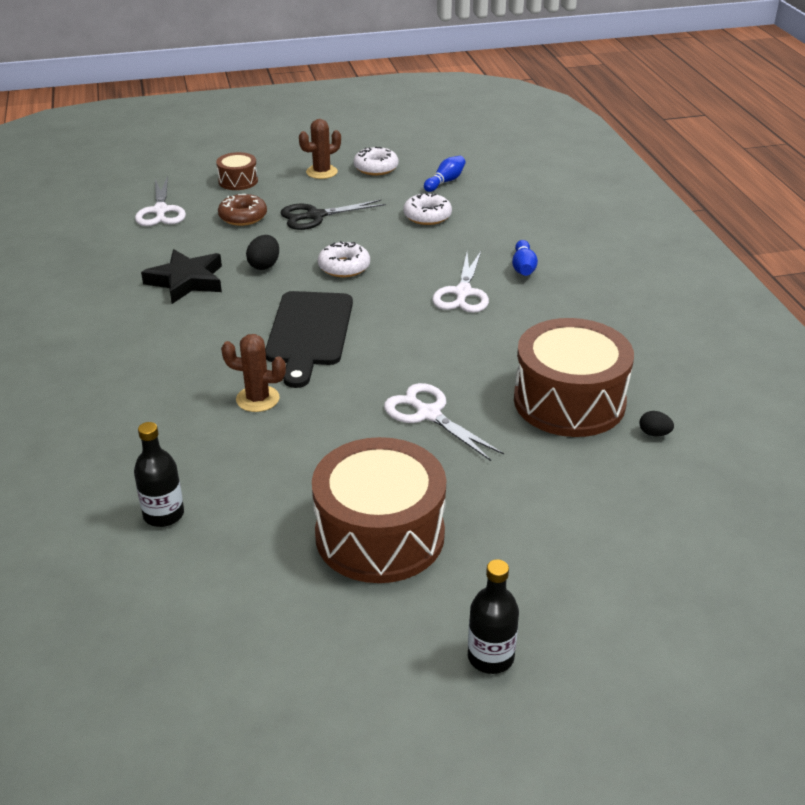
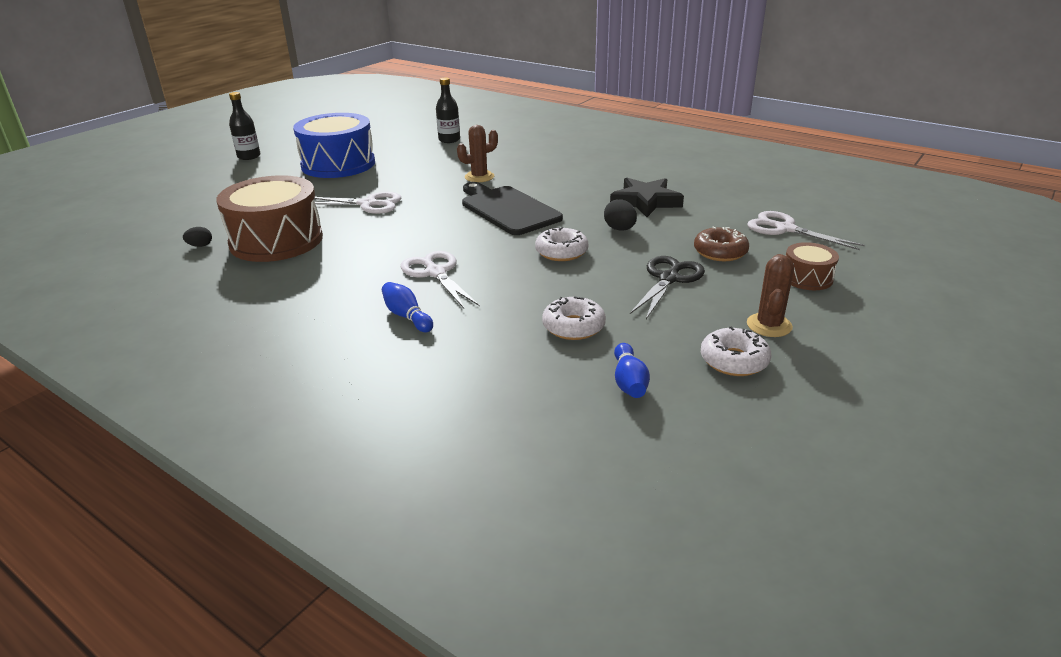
camera: 140 degrees right, 5 degrees down
brown drum [312,437,446,583] -> blue drum [293,113,375,178]

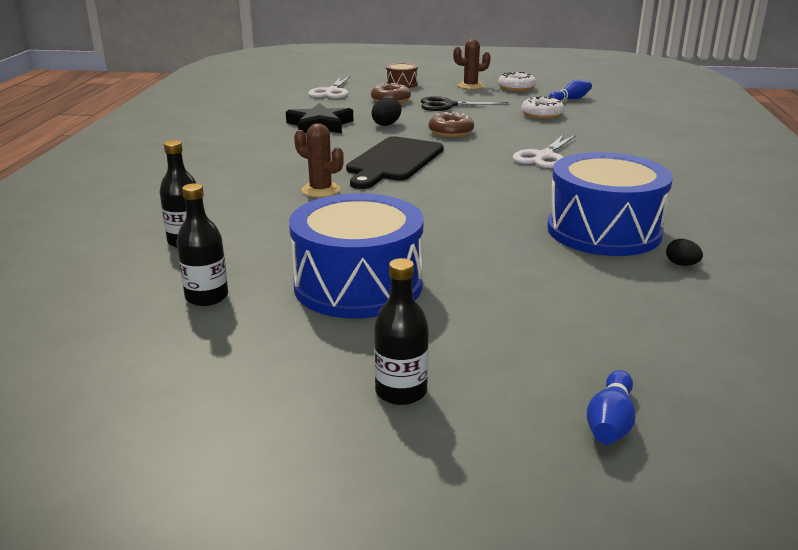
camera: 120 degrees left, 5 degrees down
brown drum [216,175,323,262] -> blue drum [547,152,673,256]
white scissors [314,192,401,214] -> none
blue bowling pin [382,282,433,332] -> blue bowling pin moved to [587,370,636,444]
white donut [535,227,588,261] -> brown donut [429,112,474,137]
none -> black bottle [177,183,228,306]

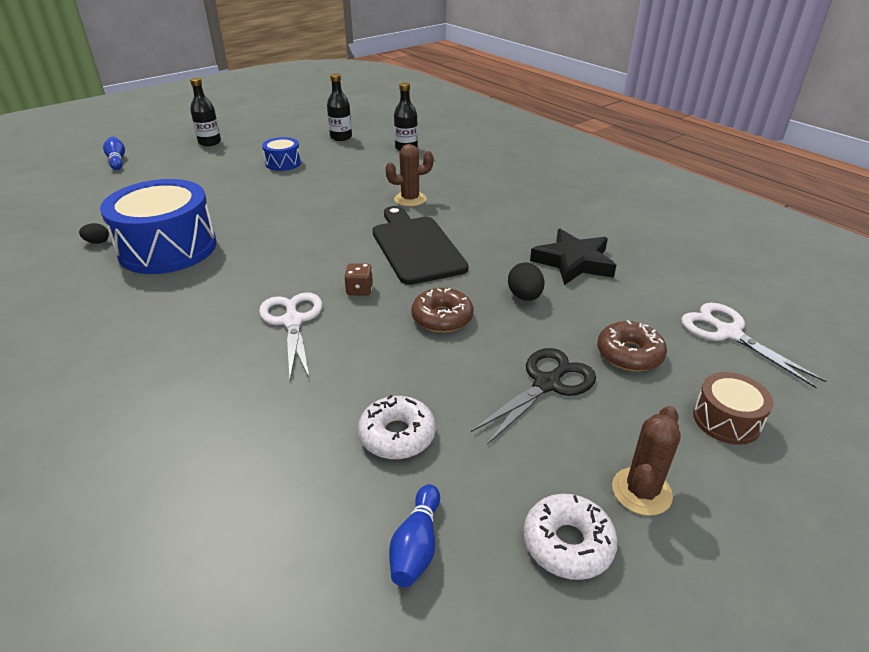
camera: 135 degrees right, 10 degrees up
blue drum [289,193,424,319] -> blue drum [262,137,301,171], size x0.48
none -> brown dice [344,263,373,295]

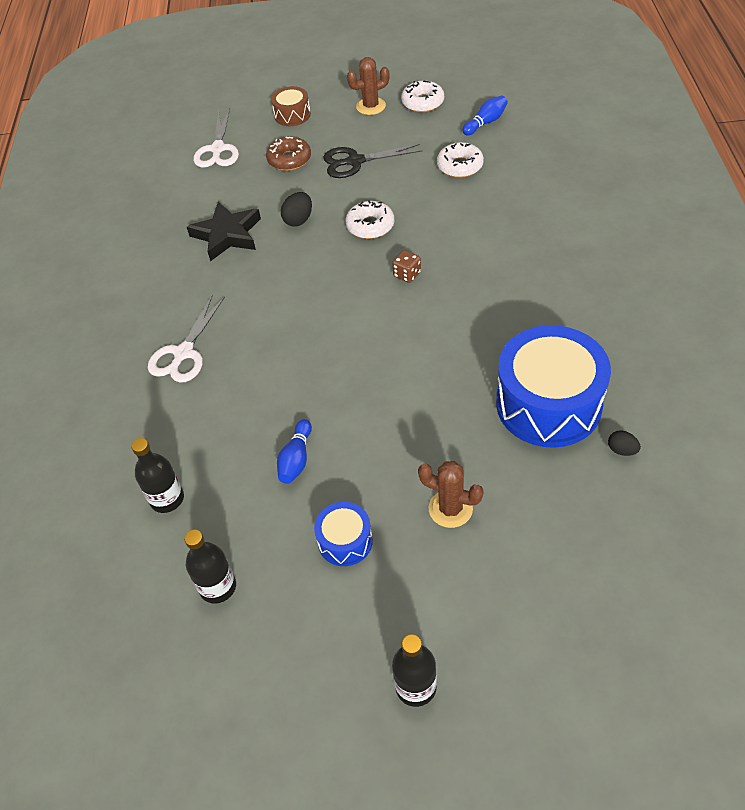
camera: 140 degrees left, 15 degrees up
blue bowling pin [103,137,125,170] -> blue bowling pin moved to [277,419,312,484]
white scissors [259,292,323,379] -> white scissors moved to [148,295,225,383]
black cutting board [372,206,468,285] -> none
brown cactus [385,144,433,207] -> brown cactus moved to [418,461,483,528]
brown donut [411,288,473,333] -> white donut [346,200,394,239]

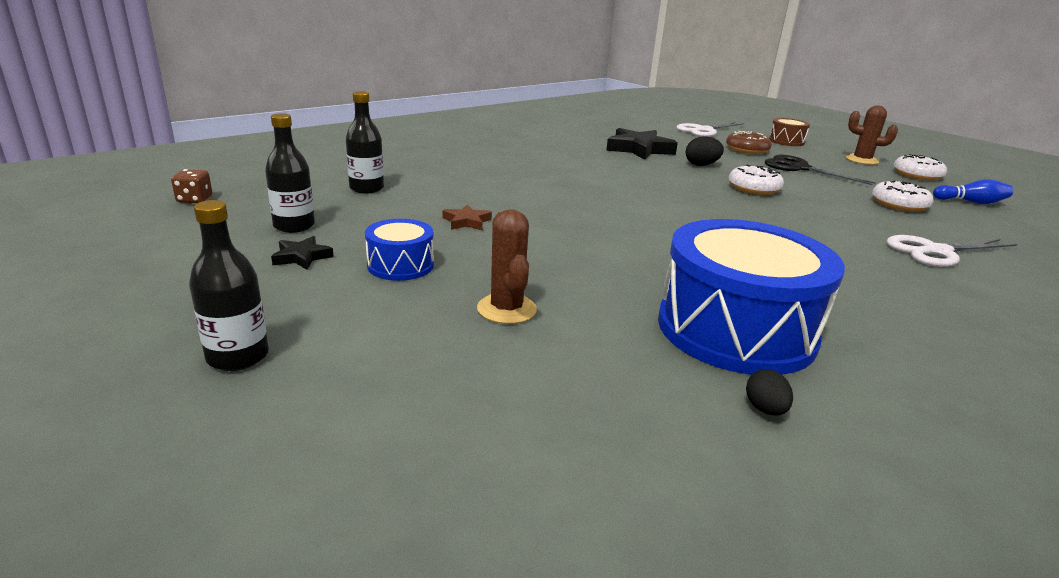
camera: 45 degrees right, 25 degrees down
white scissors [148,295,225,383] -> white scissors moved to [887,235,1017,267]
blue bowling pin [277,419,312,484] -> brown star [442,204,492,230]
brown dice [392,250,421,283] -> brown dice moved to [171,169,212,203]
none -> black star [271,236,334,270]

